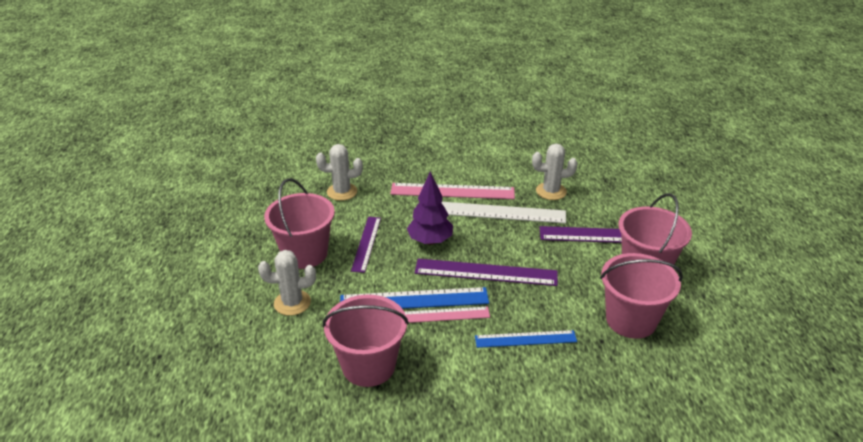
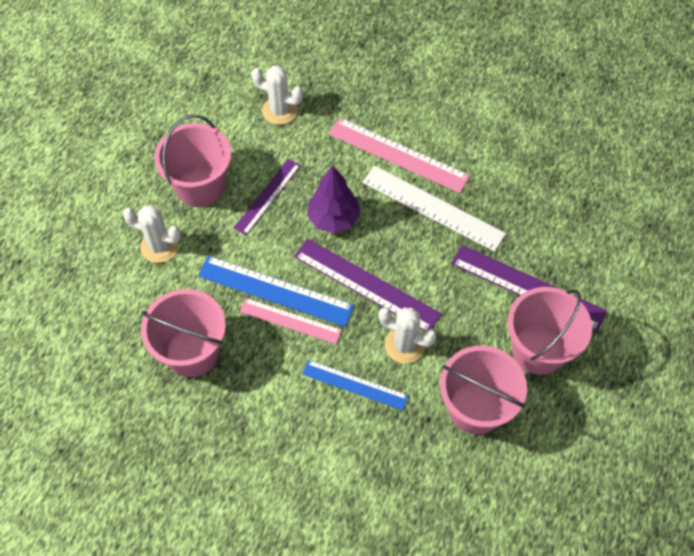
camera: 25 degrees right, 25 degrees up
white cactus [532,144,578,200] -> white cactus moved to [378,307,437,364]

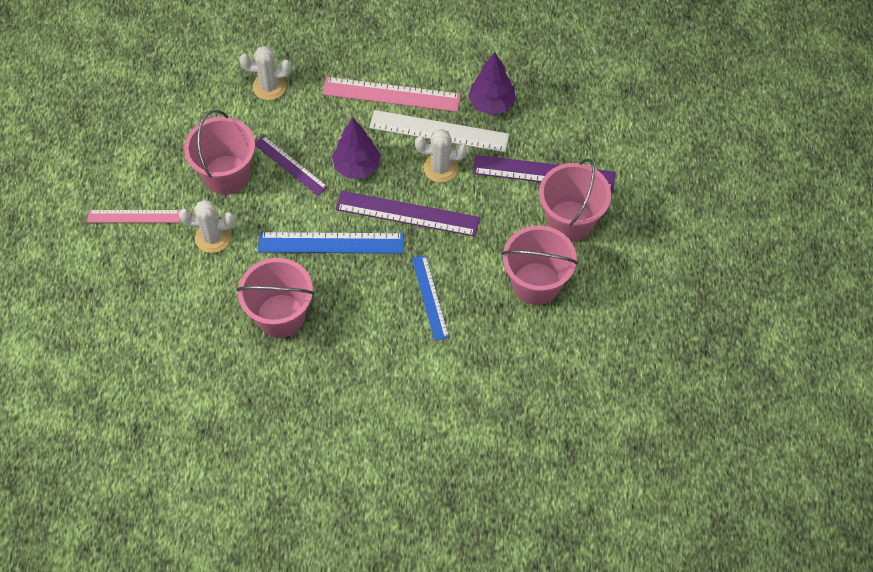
camera: 20 degrees left, 0 degrees up
purple ruler [233,159,301,235] -> purple ruler turned 60 degrees counterclockwise [255,136,328,196]
pink ruler [239,298,342,344] -> pink ruler moved to [87,210,181,223]
blue ruler [302,360,409,410] -> blue ruler turned 75 degrees clockwise [412,255,449,341]
white cactus [378,307,437,364] -> white cactus moved to [415,129,467,183]
none -> purple tree [468,52,516,115]

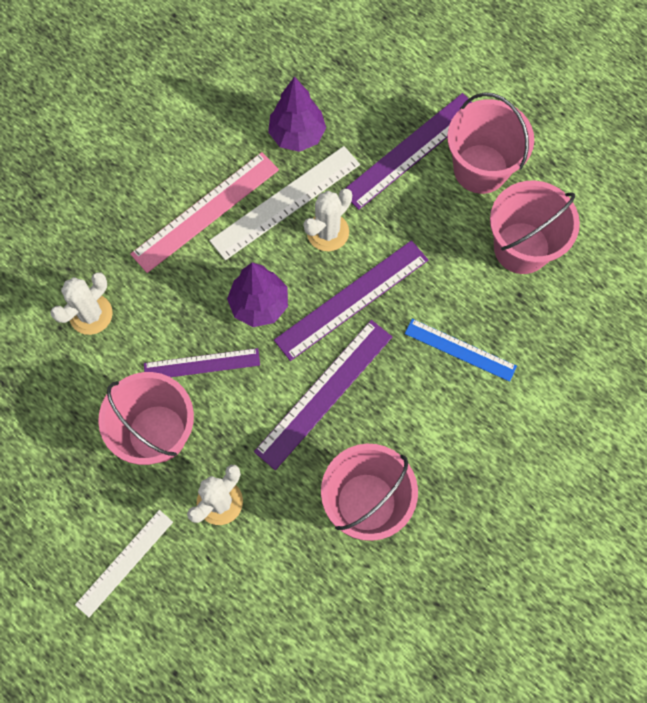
camera: 50 degrees left, 10 degrees up
pink ruler [87,210,181,223] -> white ruler [75,510,173,618]
blue ruler [258,232,404,254] -> purple ruler [254,320,392,470]

